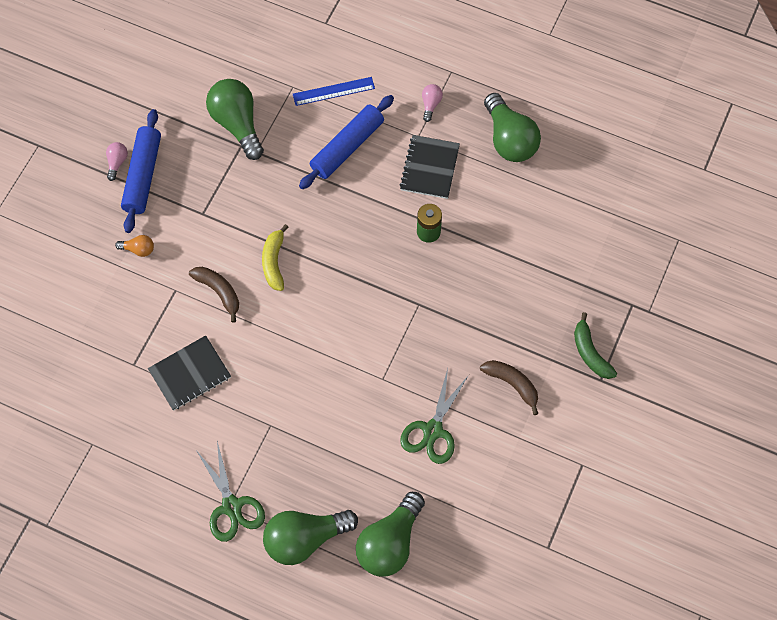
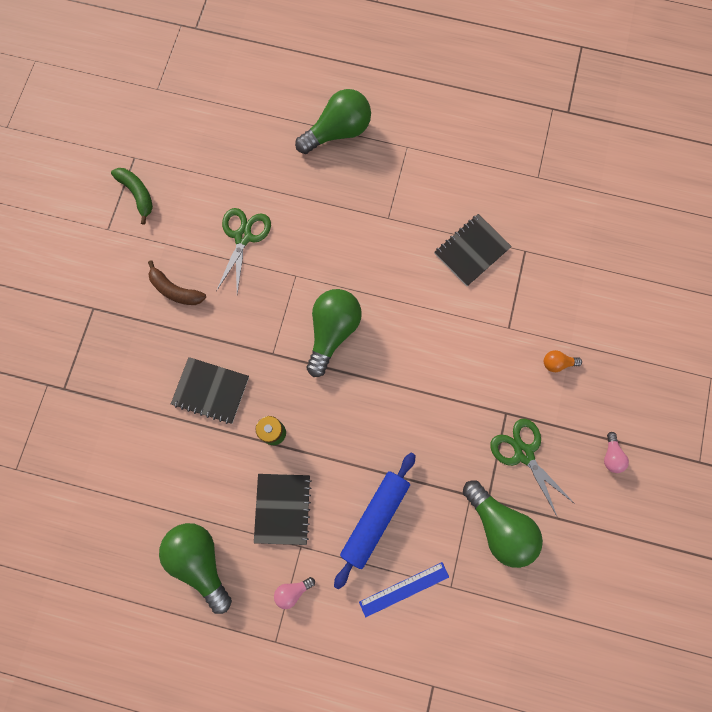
camera: 170 degrees right, 10 degrees up
blue rolling pin [121,109,161,233] -> none
brown banana [189,267,239,323] -> none
green scissors [196,441,265,542] -> green scissors moved to [490,418,575,516]
yellow banana [262,224,288,291] -> none
green light bulb [356,492,425,576] -> green light bulb moved to [307,289,362,377]
pink light bulb [422,84,443,122] -> pink light bulb turned 60 degrees clockwise [274,577,315,609]
green banana [574,312,617,379] -> green banana moved to [111,168,153,224]
none -> black notebook [171,357,249,424]

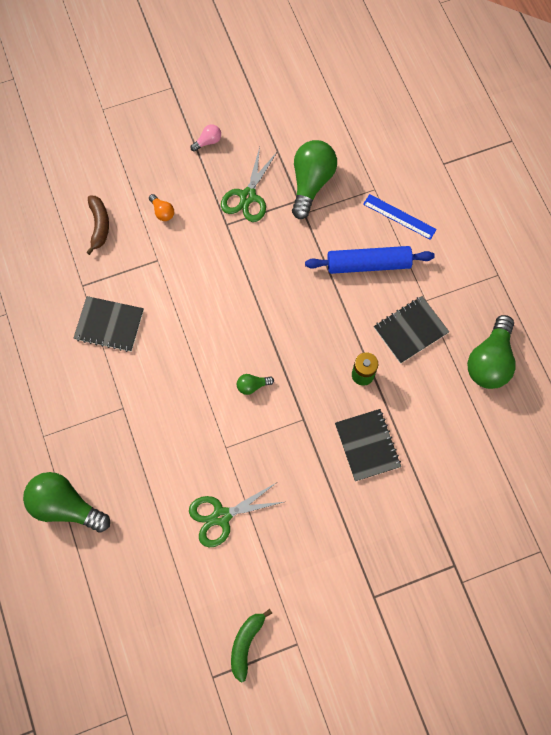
camera: 125 degrees left, 5 degrees down
brown banana [148,260,206,305] -> brown banana moved to [86,195,109,255]
pink light bulb [274,577,315,609] -> none
green light bulb [307,289,362,377] -> green light bulb [237,374,274,395], size x0.45

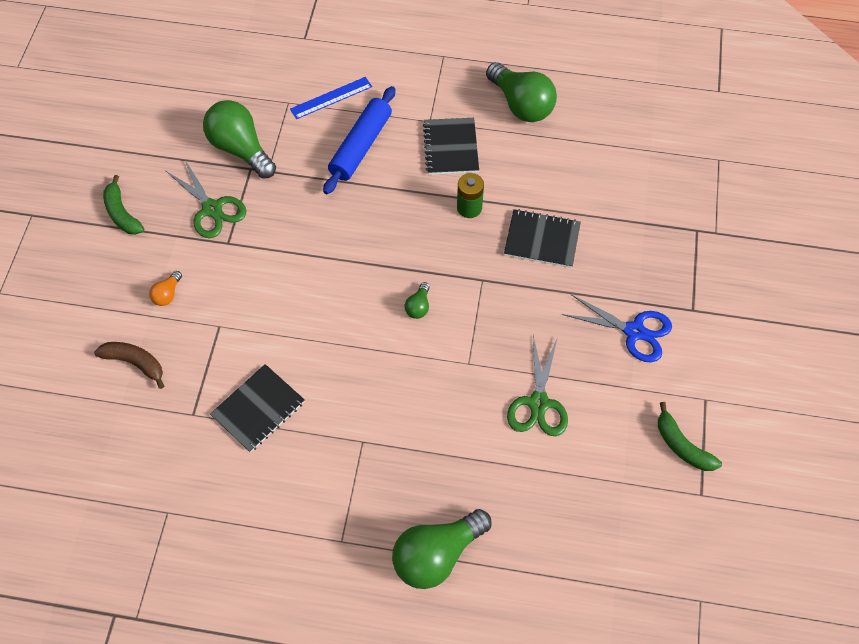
camera: 60 degrees left, 10 degrees down
orange light bulb [149,194,174,221] -> orange light bulb turned 120 degrees clockwise [149,271,182,306]
pink light bulb [190,124,221,152] -> green banana [103,175,144,235]
none -> blue scissors [562,294,672,363]

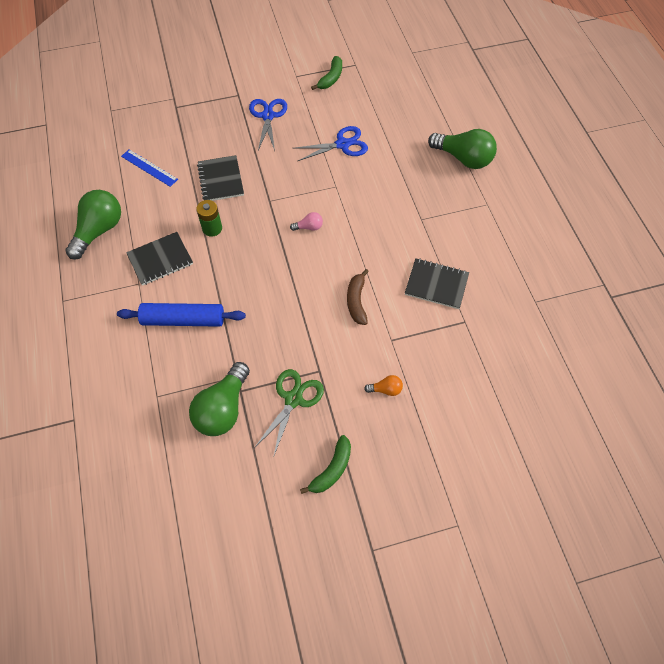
camera: 115 degrees left, 0 degrees up
brown banana [94,342,164,389] -> brown banana moved to [347,269,369,325]
blue ruler [290,77,372,119] -> blue ruler moved to [121,149,178,187]
green light bulb [405,282,430,319] -> pink light bulb [290,212,323,231]
green scissors [507,336,568,436] -> blue scissors [293,126,368,161]

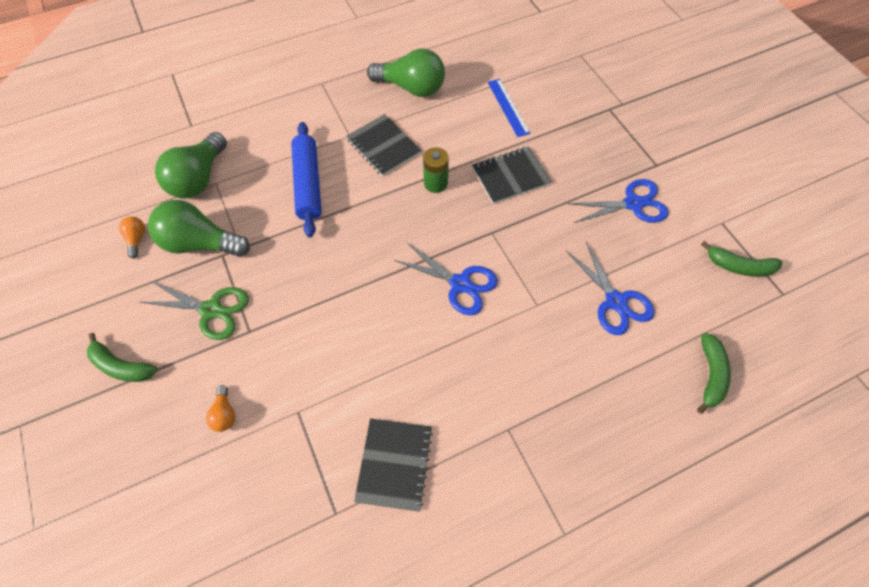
camera: 80 degrees right, 0 degrees up
blue ruler [121,149,178,187] -> blue ruler turned 45 degrees counterclockwise [488,79,530,137]
pink light bulb [290,212,323,231] -> blue scissors [394,243,498,315]
brown banana [347,269,369,325] -> none
green light bulb [428,129,497,169] -> green light bulb moved to [155,132,227,198]
none -> orange light bulb [119,216,145,258]
none -> green banana [697,333,731,414]

